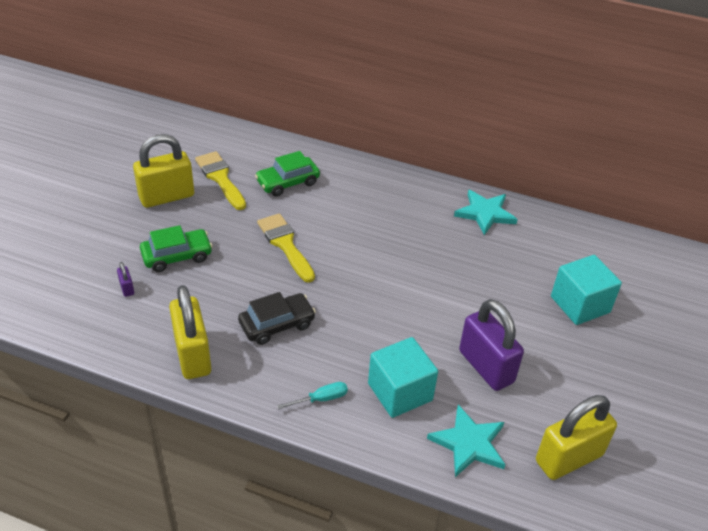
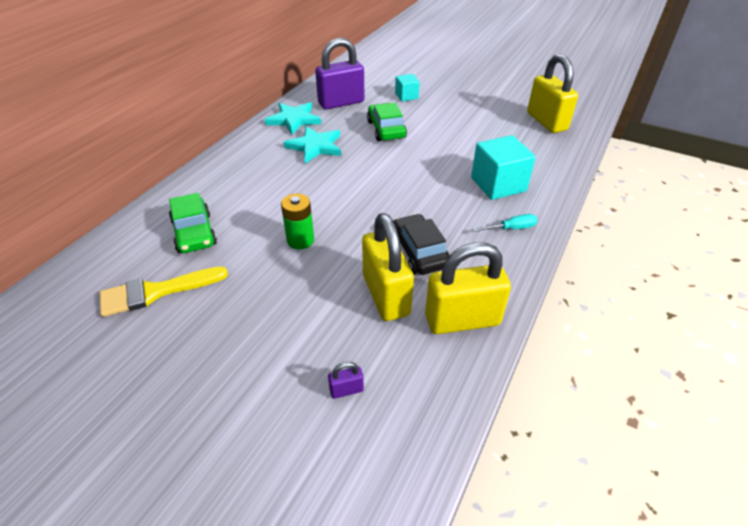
camera: 80 degrees left, 0 degrees up
yellow padlock [133,134,194,208] -> yellow padlock moved to [362,213,414,321]
green car [140,225,213,272] -> green car moved to [367,103,407,141]
yellow brush [257,213,315,283] -> green battery [281,194,314,249]
turquoise screwdriver [277,382,348,409] -> turquoise screwdriver turned 90 degrees clockwise [473,214,538,232]
turquoise star [427,405,506,477] -> turquoise star moved to [283,126,341,164]
purple padlock [459,299,524,391] -> purple padlock moved to [315,38,364,110]
turquoise cube [551,255,622,325] -> turquoise cube [395,74,420,102], size x0.56

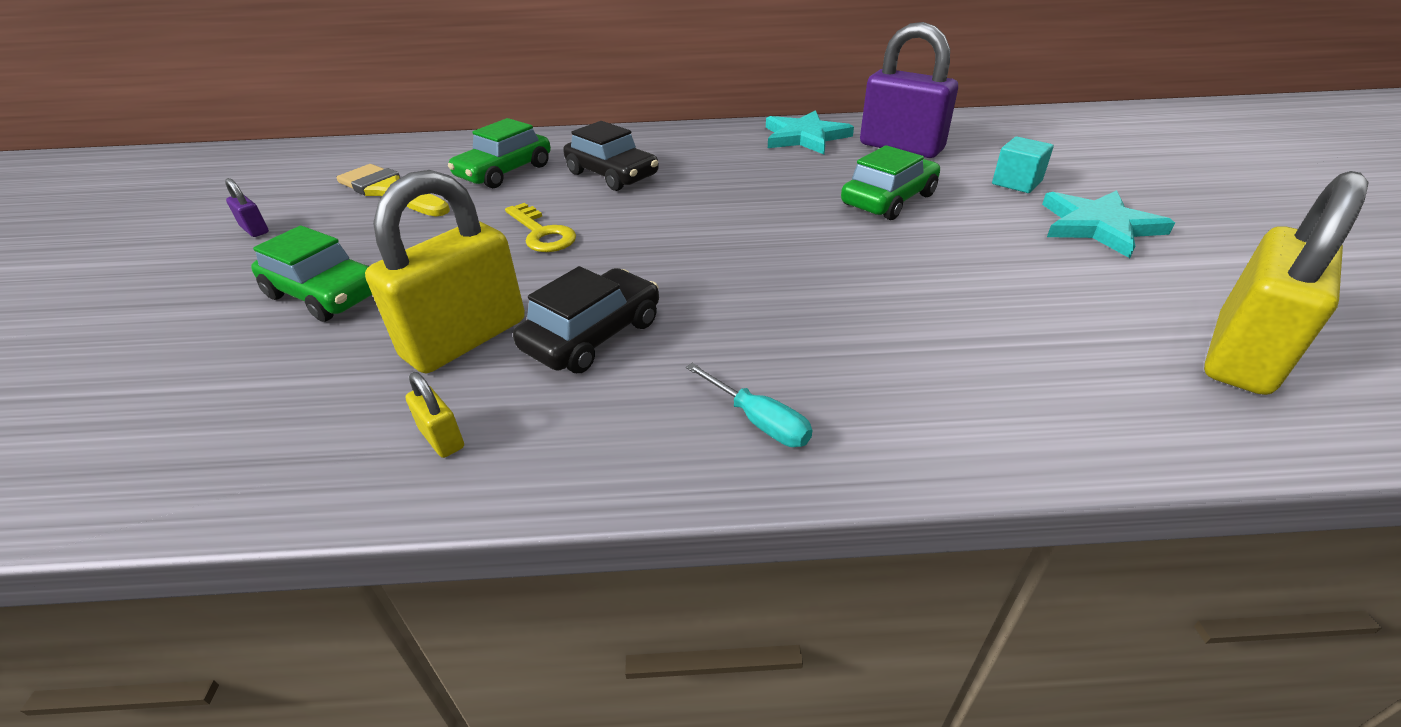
camera: 60 degrees right, 5 degrees down
green battery [281,194,314,249] -> yellow key [505,203,576,252]
turquoise star [283,126,341,164] -> turquoise star moved to [1042,190,1175,258]
purple padlock [328,362,364,399] -> purple padlock moved to [225,178,269,237]
yellow padlock [425,242,511,334] -> yellow padlock [405,372,464,458], size x0.40
turquoise cube [471,135,536,200] -> none
none -> green car [251,226,372,322]
none -> black car [563,121,659,191]

